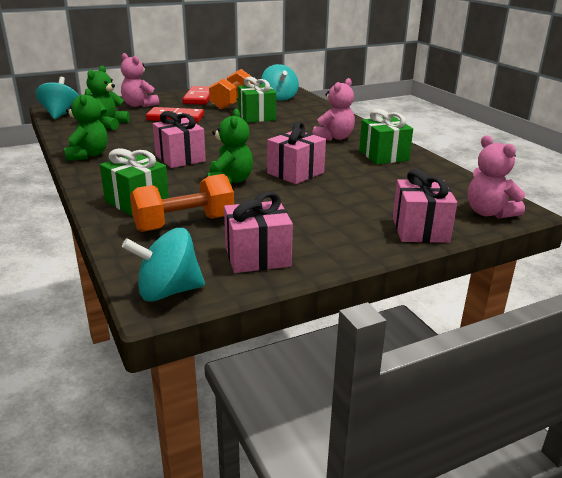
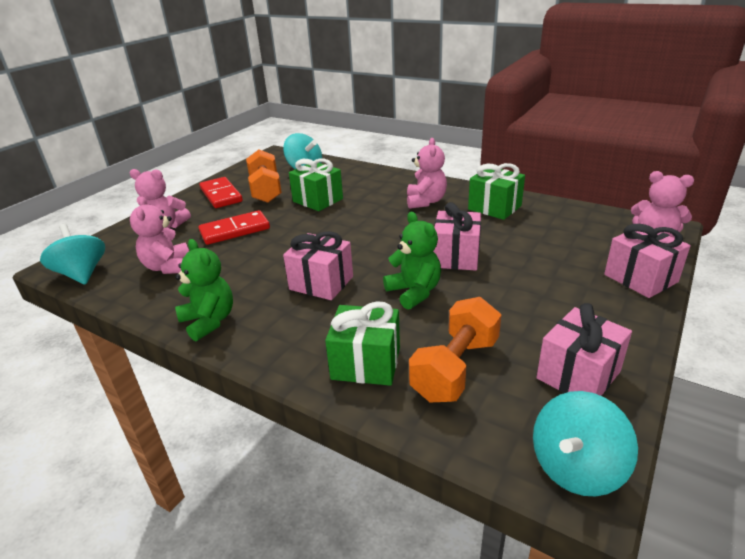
camera: 30 degrees left, 5 degrees up
green teddy bear [87,66,130,130] -> pink teddy bear [130,196,189,274]

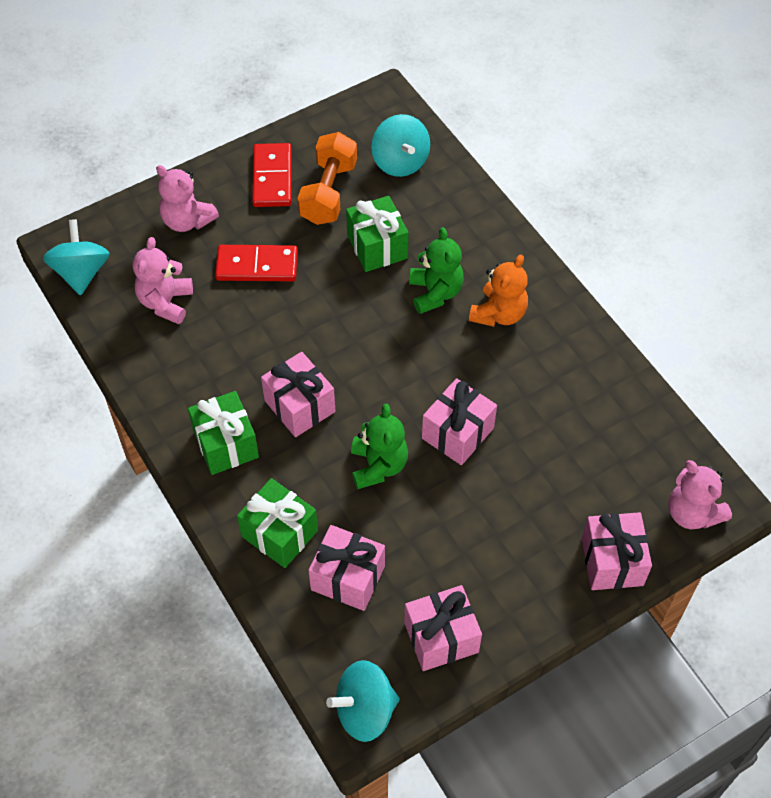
camera: 25 degrees right, 25 degrees up
green teddy bear [175,239,233,341] -> green teddy bear moved to [409,227,464,314]
pink teddy bear [407,138,447,209] -> orange teddy bear [469,255,528,327]
orange dumbbell [409,297,501,402] -> pink gift [308,525,385,611]
green gift [468,163,525,220] -> green gift moved to [188,391,259,475]

